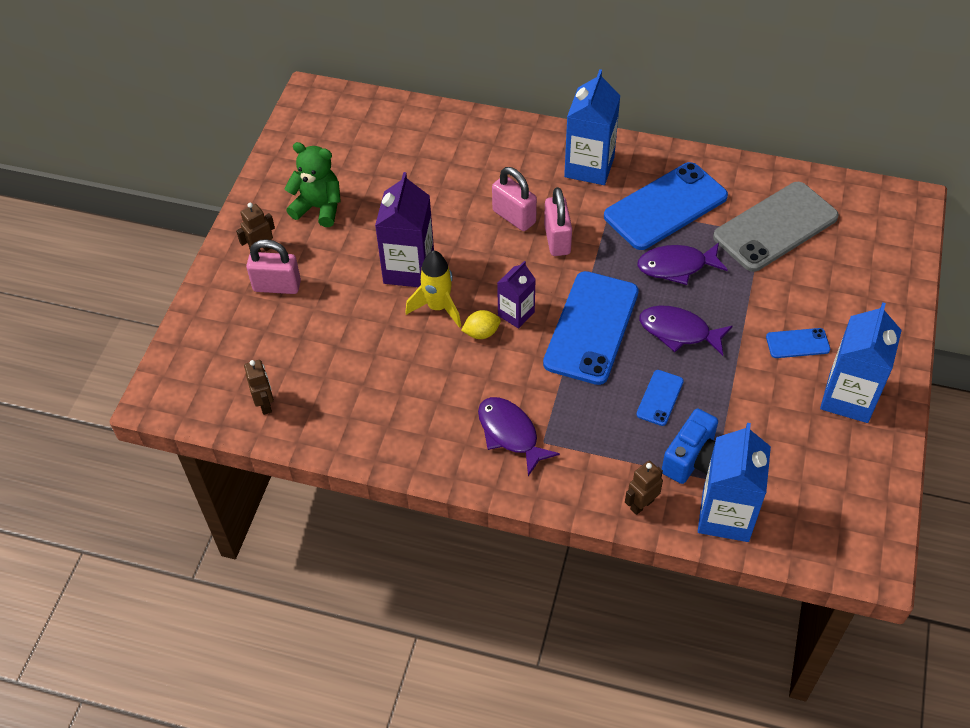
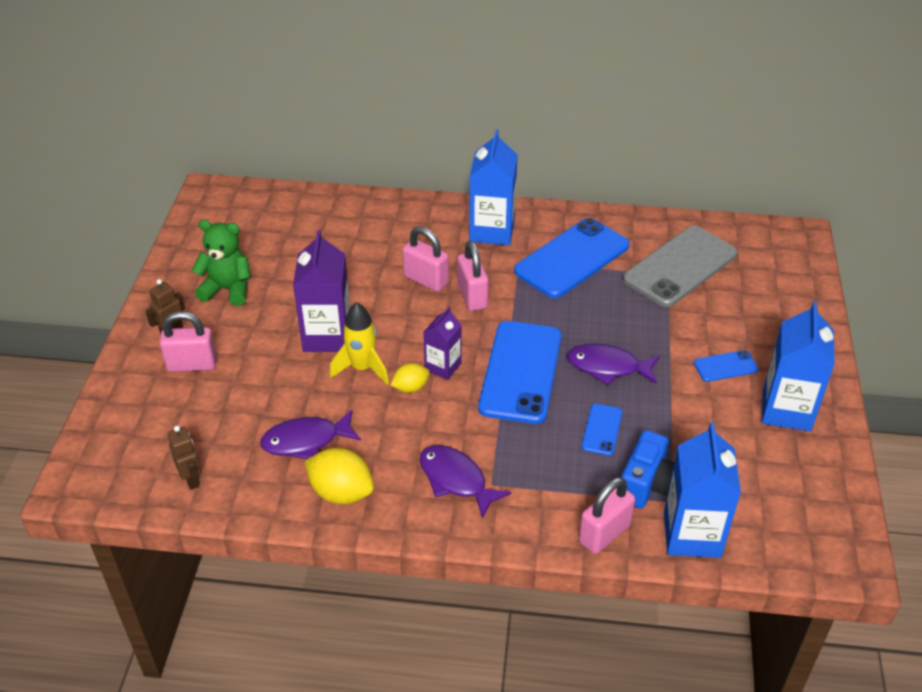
camera: 10 degrees left, 10 degrees down
brown robot [625,461,663,515] -> pink padlock [579,477,635,554]
purple fish [637,242,728,285] -> purple fish moved to [260,410,361,459]
none -> yellow lemon [305,448,374,505]

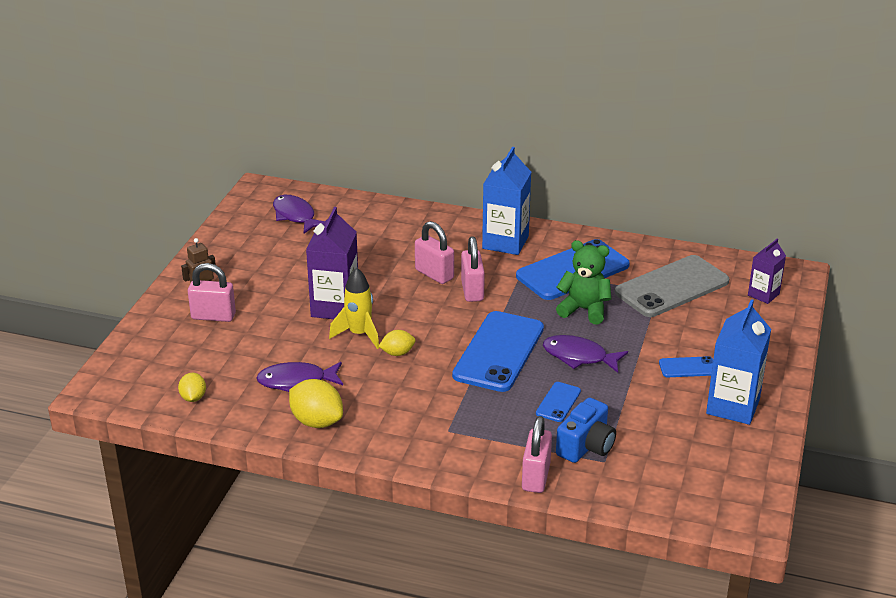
camera: 10 degrees right, 10 degrees down
brown robot [167,426,201,490] -> yellow lemon [178,373,206,402]
green teddy bear [191,220,251,306] -> green teddy bear moved to [556,240,611,324]
purple fish [420,445,511,519] -> purple fish moved to [273,195,325,234]
purple carton [423,307,462,380] -> purple carton moved to [748,238,786,304]
pink padlock [579,477,635,554] -> pink padlock turned 45 degrees counterclockwise [522,416,552,493]
blue carton [664,423,741,558] -> none

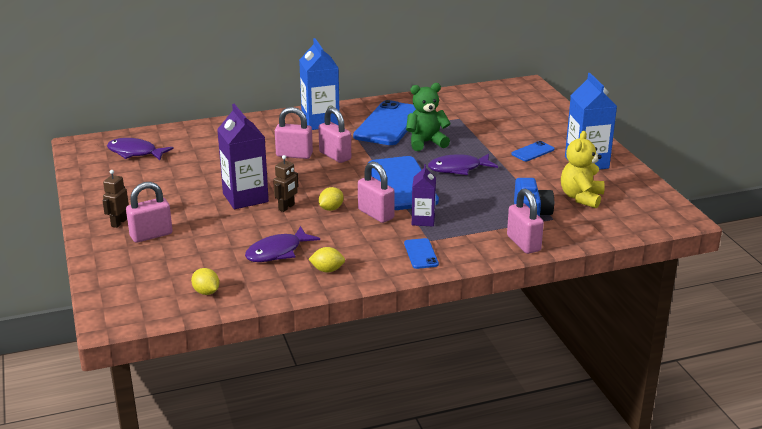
camera: 35 degrees left, 5 degrees down
yellow lemon [289,379,343,428] -> yellow lemon [308,247,345,273], size x0.59
yellow rocket [329,267,380,349] -> brown robot [273,155,298,212]
blue phone [536,382,581,422] -> blue phone moved to [404,238,439,269]
grey phone [615,255,729,317] -> none
purple carton [748,238,786,304] -> purple carton moved to [412,164,436,226]
none -> pink padlock [358,161,395,223]
none -> yellow teddy bear [561,131,605,208]

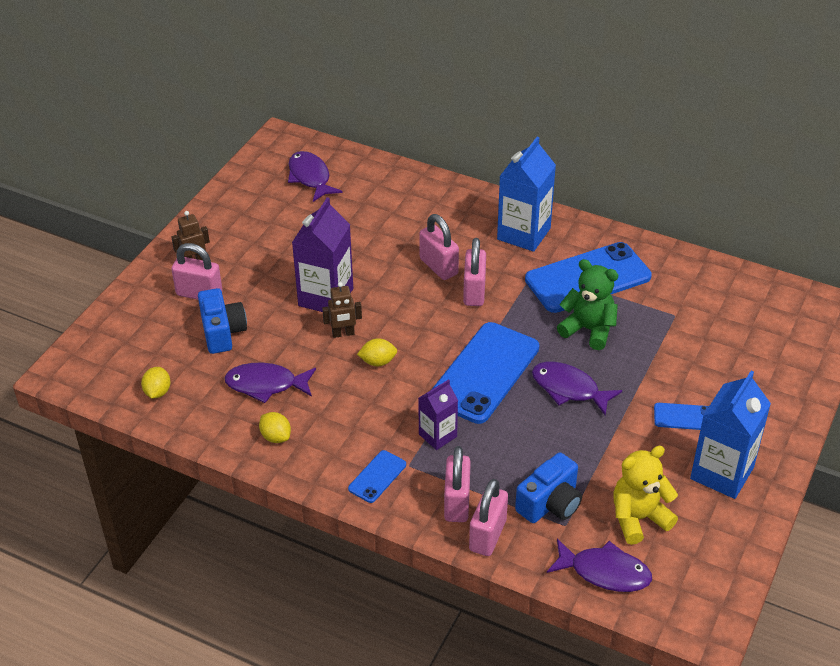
camera: 45 degrees right, 15 degrees up
pink padlock [358,161,395,223] -> pink padlock moved to [444,446,471,522]
none -> blue camera [198,288,247,354]
none -> purple fish [547,539,652,592]

